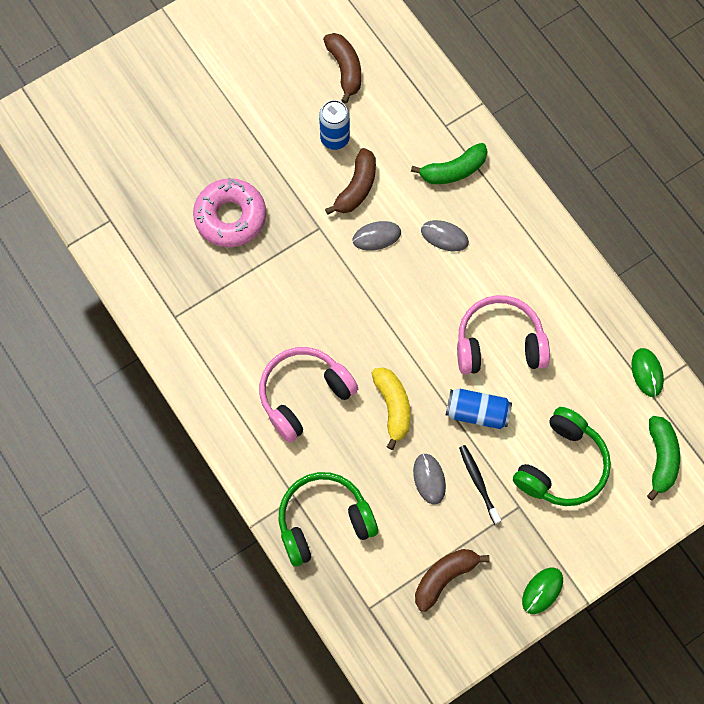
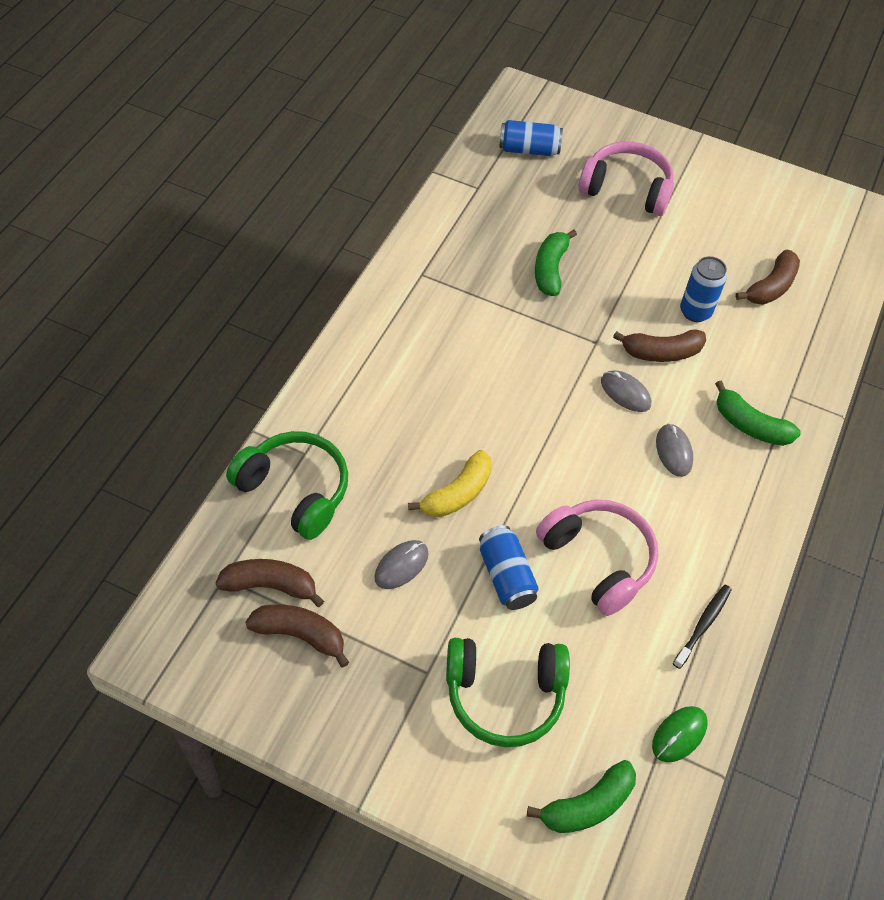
camera: 55 degrees right, 15 degrees down
pink donut [193,178,266,247] -> green banana [535,229,577,296]
pink headphones [259,347,358,443] -> pink headphones moved to [578,141,674,216]
black toothbrush [459,445,501,524] -> black toothbrush moved to [673,585,732,669]
green mouse [522,567,563,614] -> none
none -> brown banana [216,559,324,607]
none -> blue can [499,120,563,156]

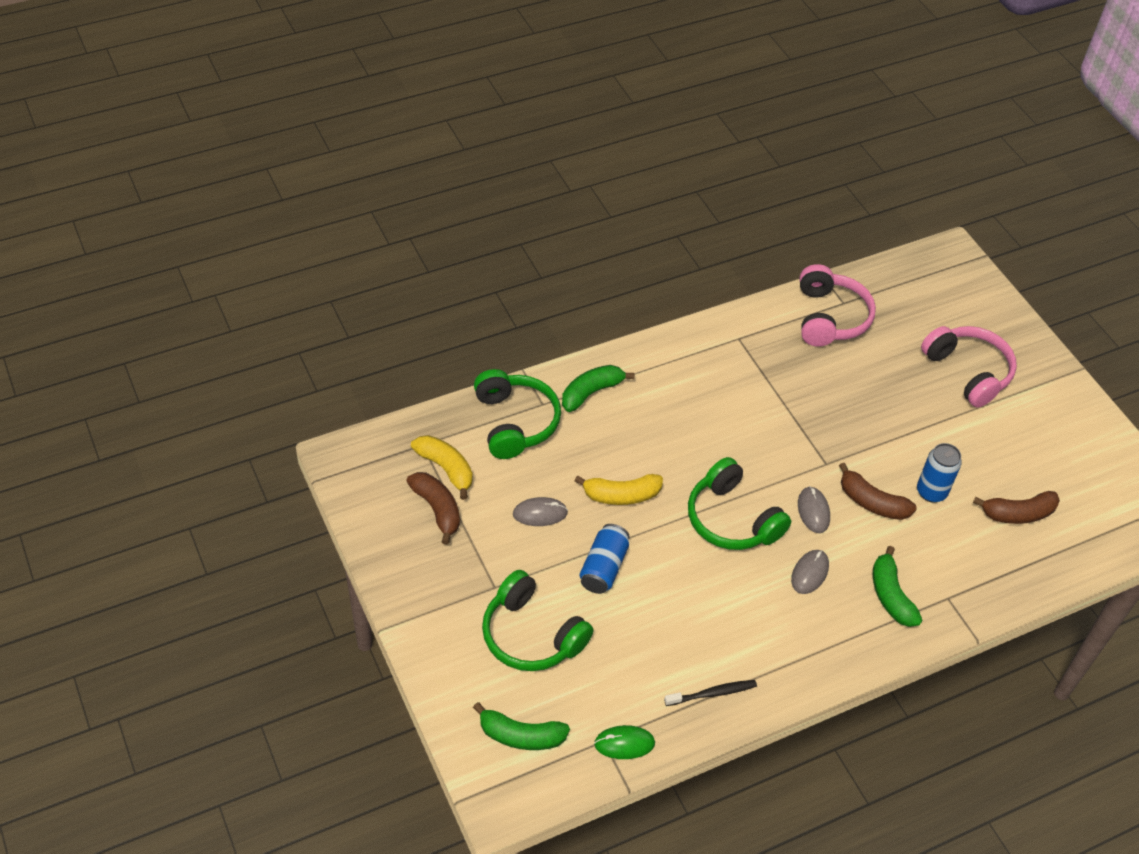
camera: 40 degrees right, 5 degrees down
brown banana [216,559,324,607] -> yellow banana [411,435,473,500]
blue can [499,120,563,156] -> none
green banana [535,229,577,296] -> green banana moved to [562,365,635,412]
pink headphones [536,500,658,616] -> pink headphones moved to [800,264,876,346]
none -> green headphones [688,457,791,550]

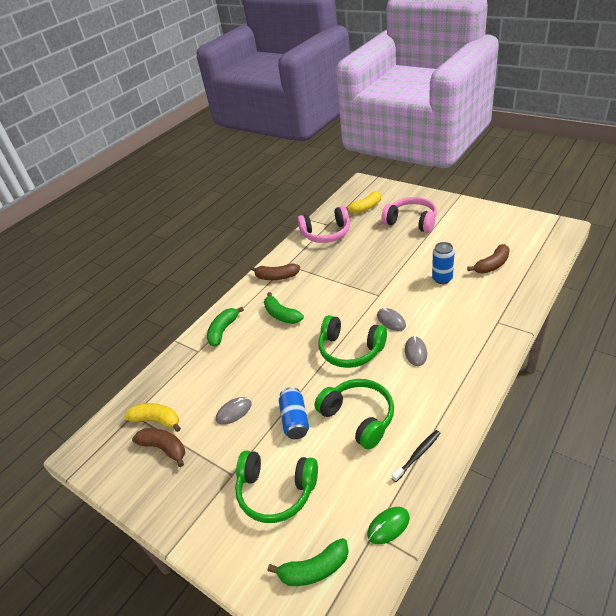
camera: 20 degrees left, 10 degrees down
green headphones [474,369,561,459] -> green headphones moved to [314,379,394,450]
yellow banana [575,474,663,505] -> yellow banana moved to [346,191,381,214]
pink headphones [800,264,876,346] -> pink headphones turned 105 degrees clockwise [298,206,350,243]
brown banana [839,463,917,520] -> brown banana moved to [250,264,300,280]
green banana [873,546,922,627] -> green banana moved to [264,292,304,324]

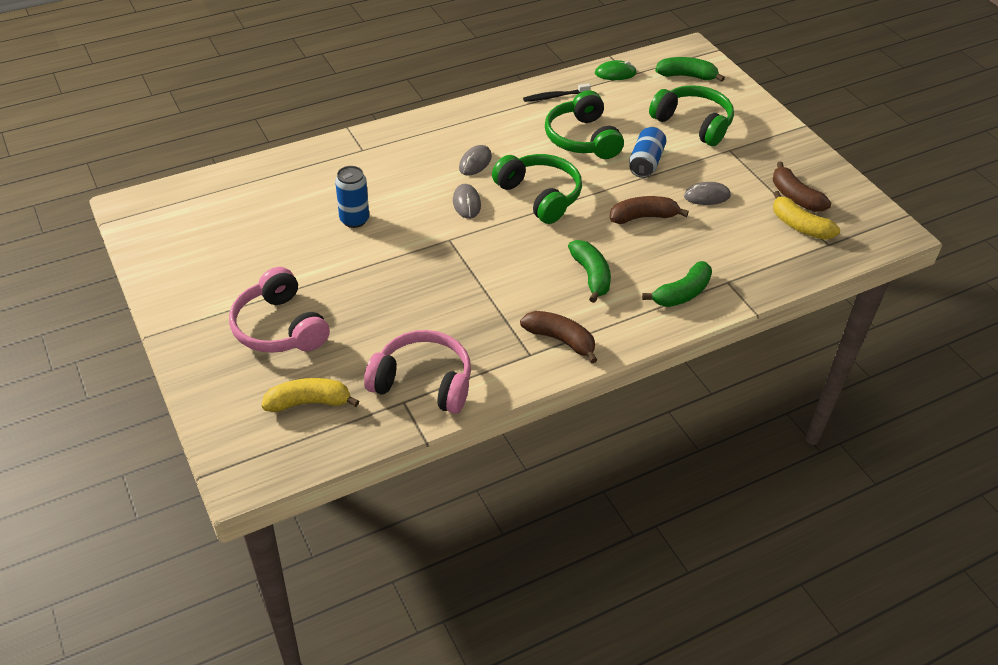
camera: 160 degrees left, 5 degrees up
brown banana [467,244,510,274] -> brown banana moved to [610,196,689,224]

